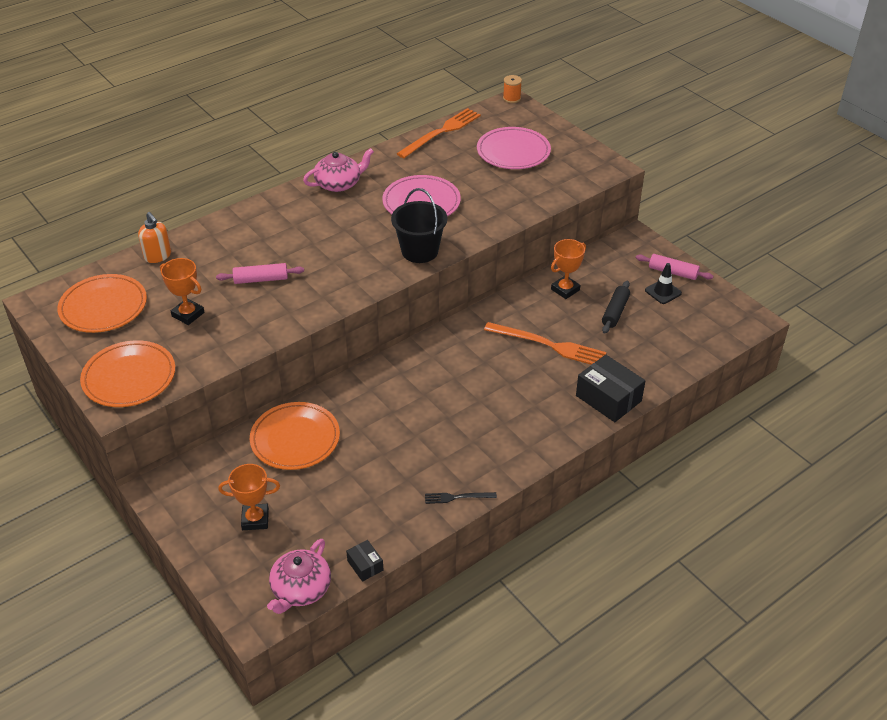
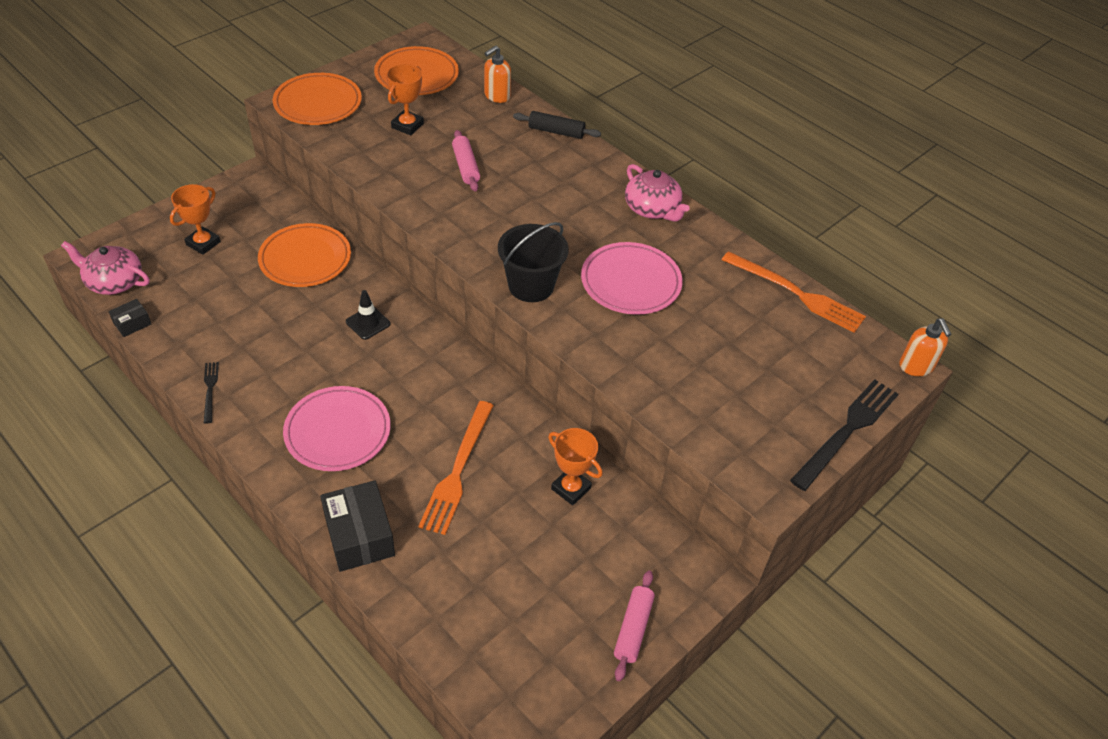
camera: 80 degrees right, 5 degrees up
orange trophy [218,464,280,530] -> orange trophy turned 45 degrees clockwise [170,184,221,255]
pink plate [477,127,551,169] -> pink plate moved to [283,386,391,471]
orange spool [503,75,522,103] -> orange soap dispenser [900,319,952,376]
black box [576,355,646,422] -> black box turned 60 degrees counterclockwise [320,480,395,572]
black rolling pin [602,281,630,334] -> black rolling pin moved to [513,111,601,139]
black traffic cone [645,263,682,304] -> black traffic cone moved to [346,290,390,340]
none -> black fork [790,379,898,491]

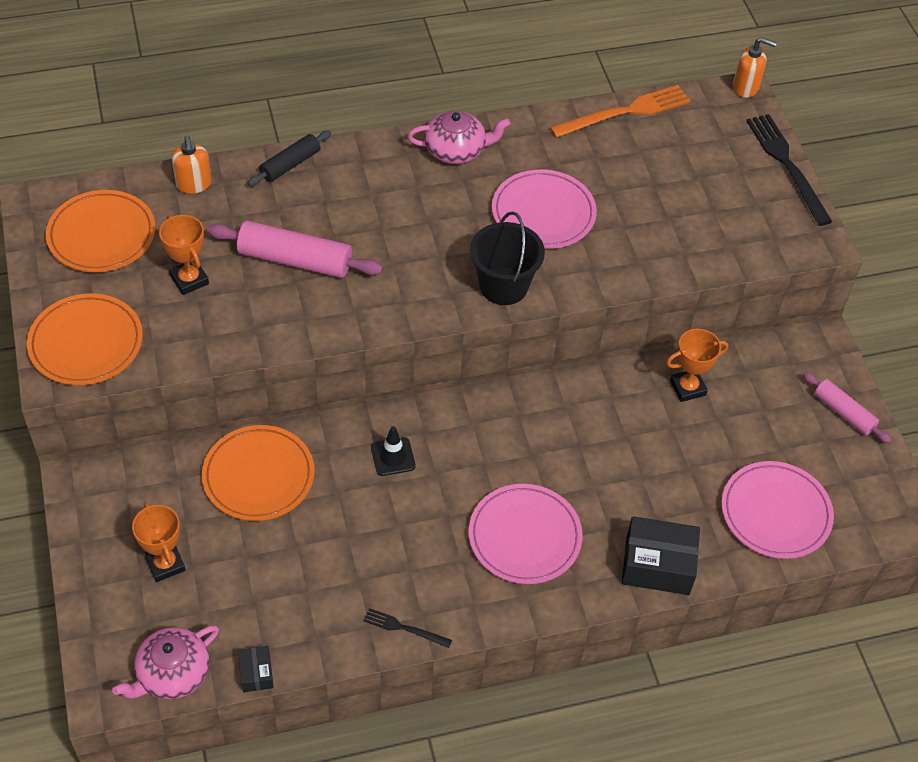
camera: 60 degrees left, 5 degrees up
orange fork [419,401,494,535] -> none
pink rolling pin [452,130,480,191] -> pink rolling pin [207,221,383,278], size x1.63
none -> pink plate [721,461,834,559]

